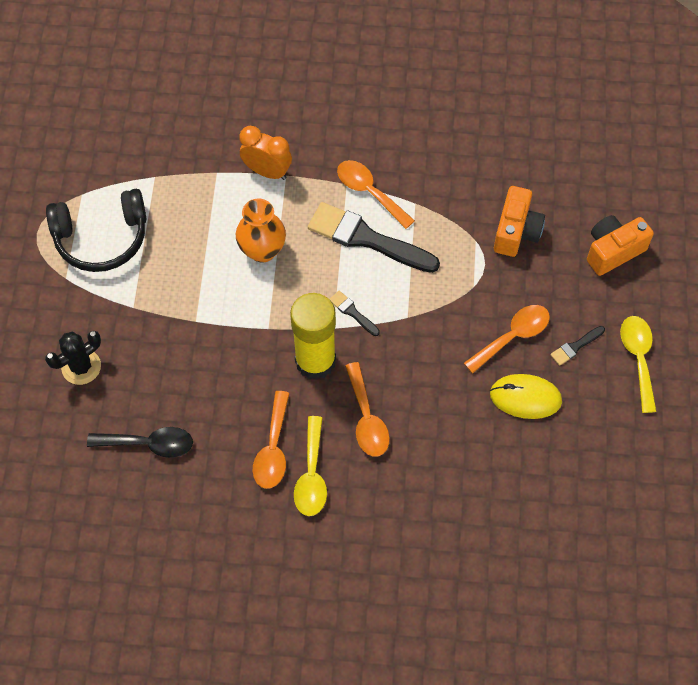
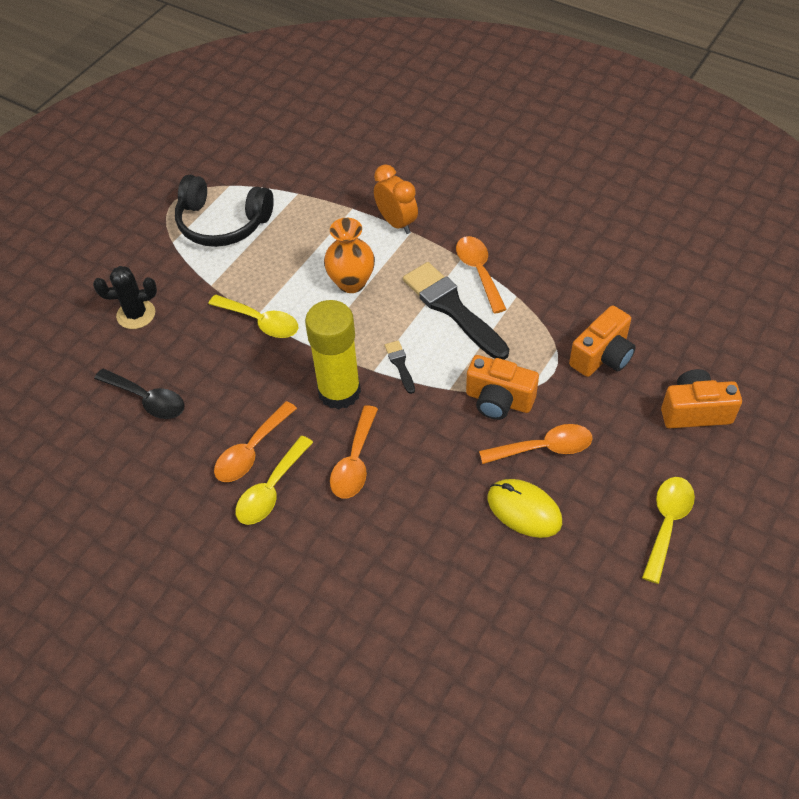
camera: 30 degrees right, 10 degrees down
black brush [551,326,605,366] -> none
none -> yellow spoon [209,295,298,338]
none -> orange camera [466,355,539,420]

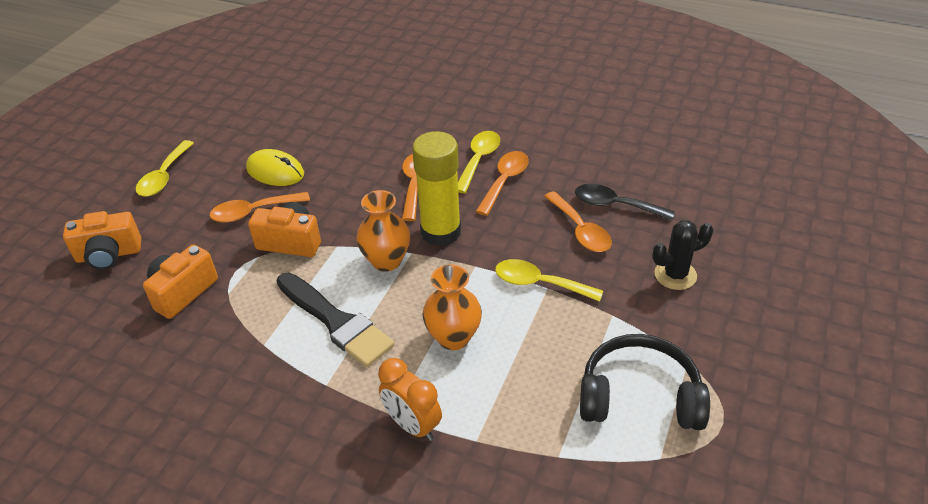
camera: 170 degrees right, 10 degrees down
black brush [385,340,415,394] -> orange vase [356,190,410,272]
orange spoon [456,236,507,314] -> orange spoon moved to [544,191,612,252]

